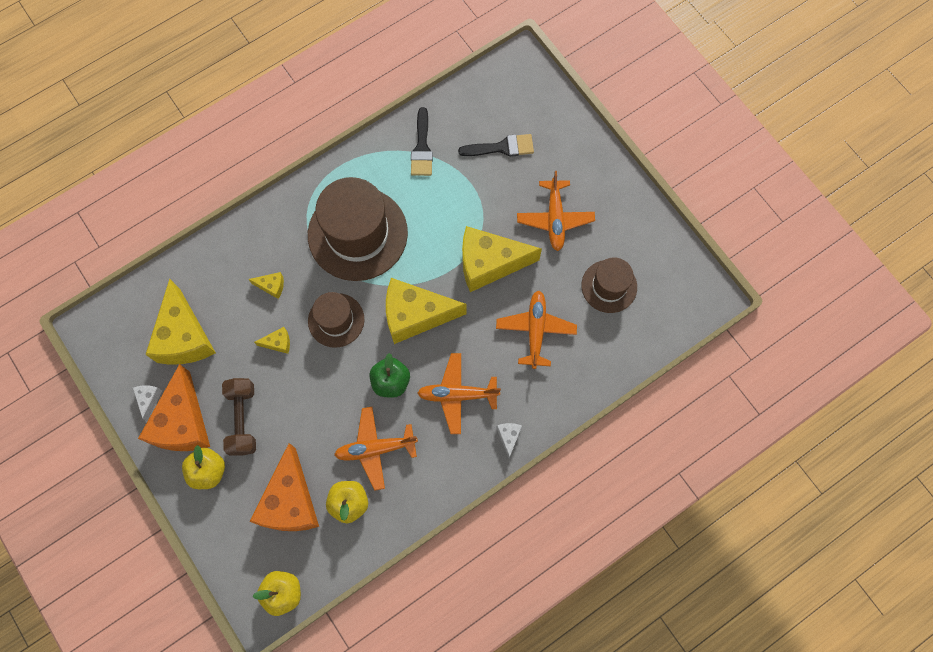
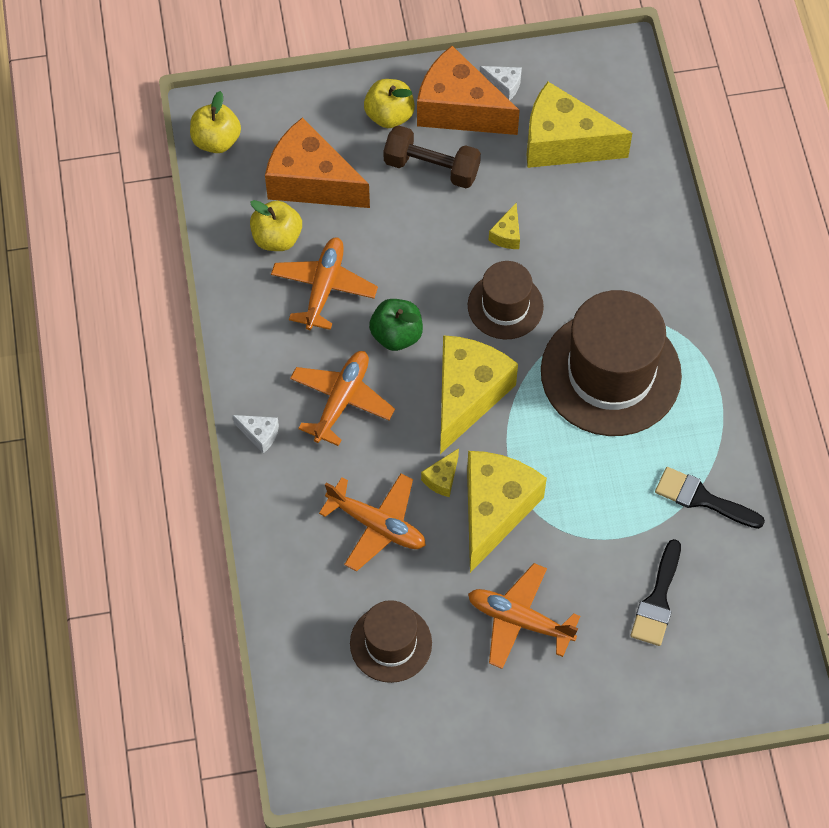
camera: 115 degrees right, 10 degrees down
yellow cheese [249,272,284,299] -> yellow cheese moved to [421,448,459,497]

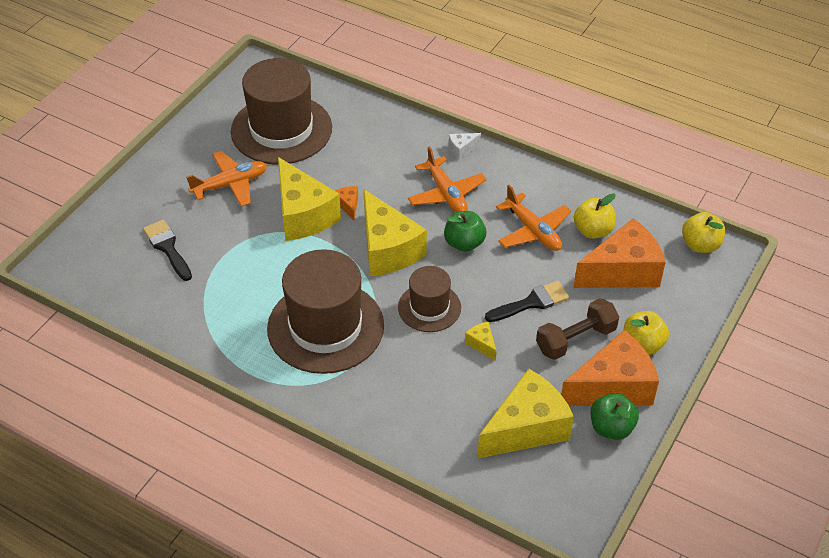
camera: 130 degrees right, 15 degrees down
orange plane [319,473,426,571] -> none
brown hat [350,600,432,683] -> brown hat [231,58,332,165], size x1.82
yellow cheese [421,448,459,497] -> orange cheese [335,186,358,220]
white cheese [480,66,522,100] -> green apple [591,393,639,440]
black brush [655,467,765,529] -> black brush moved to [485,281,569,322]

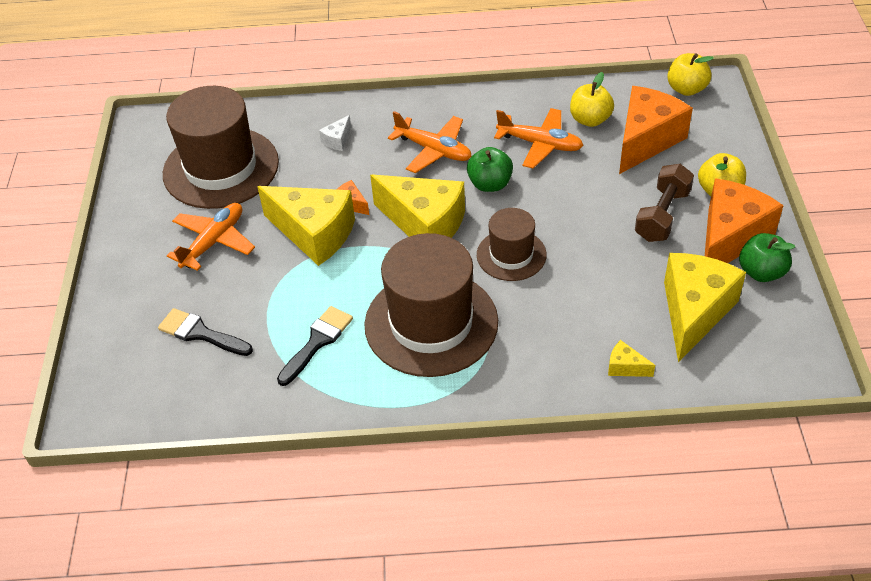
camera: 30 degrees left, 0 degrees up
white cheese [449,133,482,160] -> white cheese moved to [319,115,351,151]
yellow cheese [465,322,497,361] -> yellow cheese moved to [608,340,655,377]
black brush [485,281,569,322] -> black brush moved to [277,306,353,386]

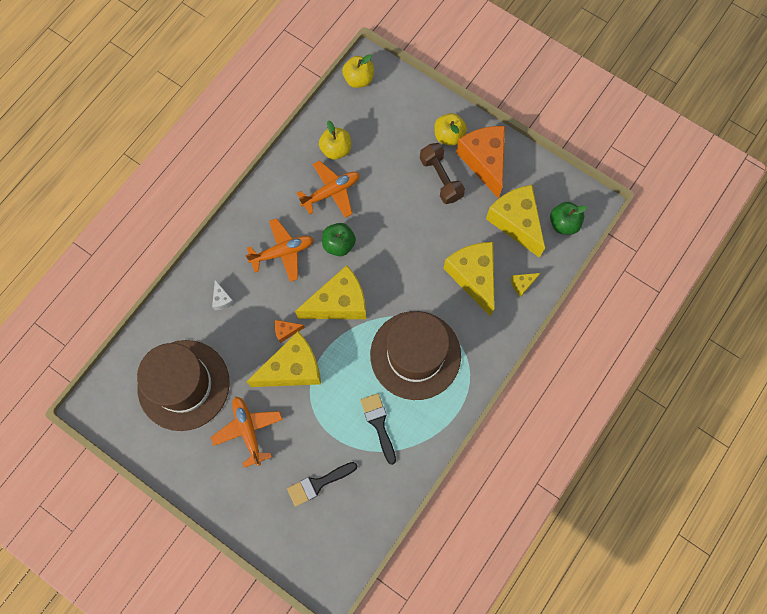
camera: 55 degrees left, 25 degrees up
brown hat [477,208,547,281] -> none
orange cheese [619,86,693,174] -> none
green apple [739,233,795,282] -> green apple moved to [550,202,587,235]
none -> yellow cheese [443,242,495,316]

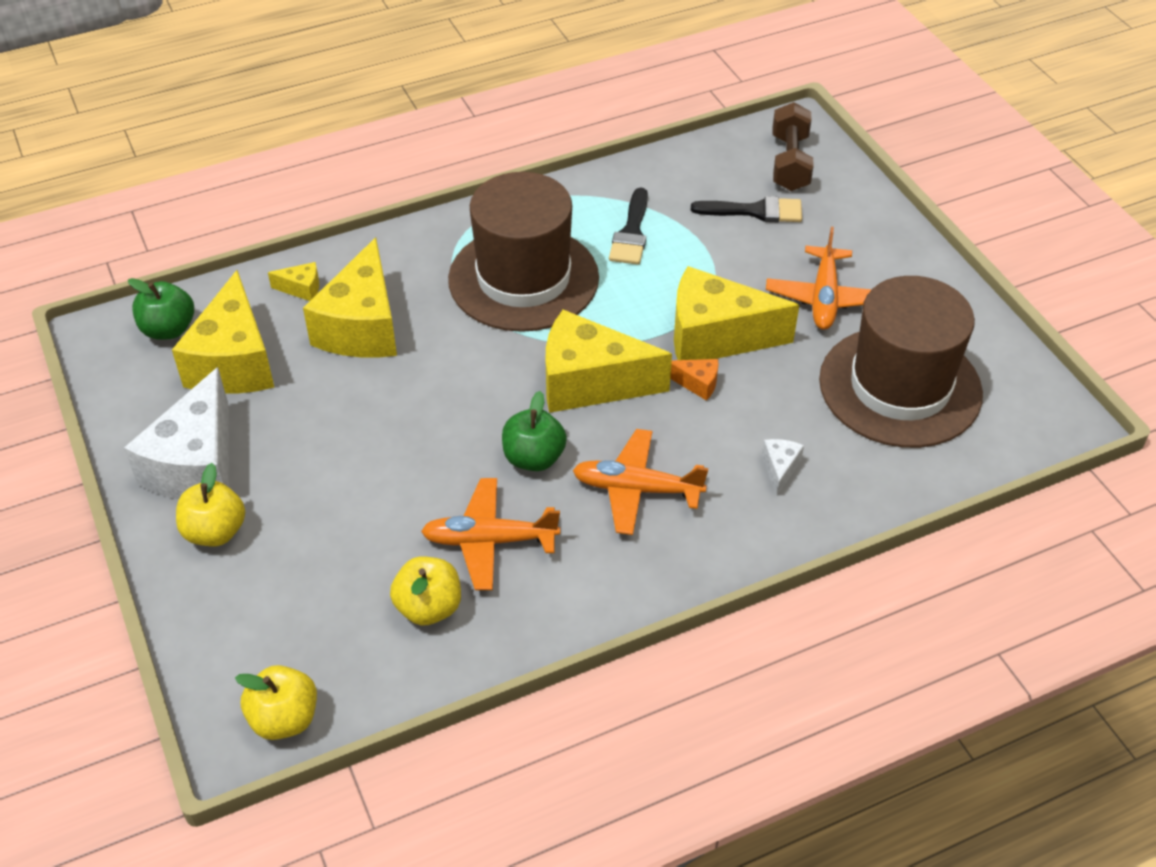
camera: 150 degrees left, 25 degrees down
brown dumbbell [420,143,465,204] -> brown dumbbell moved to [773,102,814,191]
orange cheese [456,126,505,199] -> white cheese [124,367,229,499]

